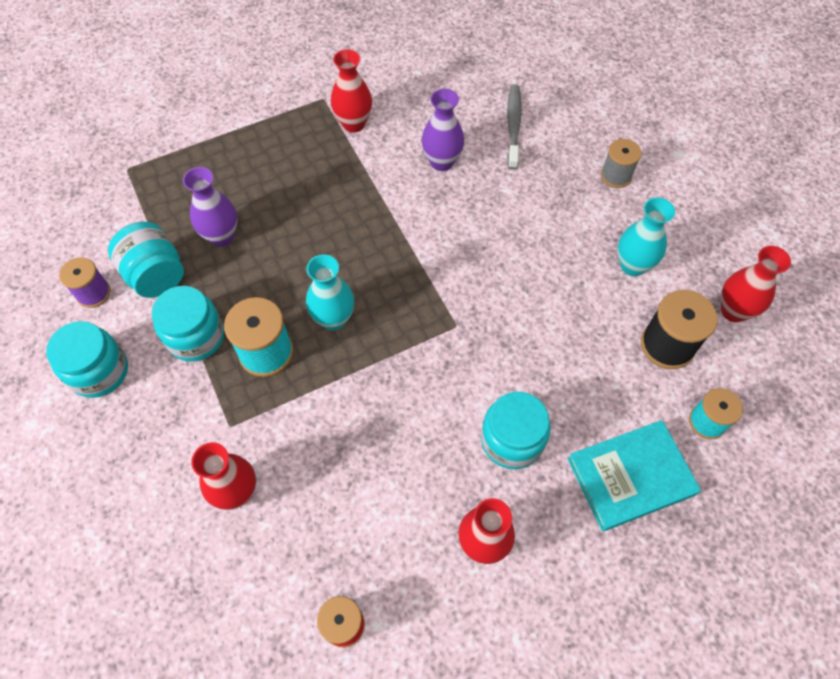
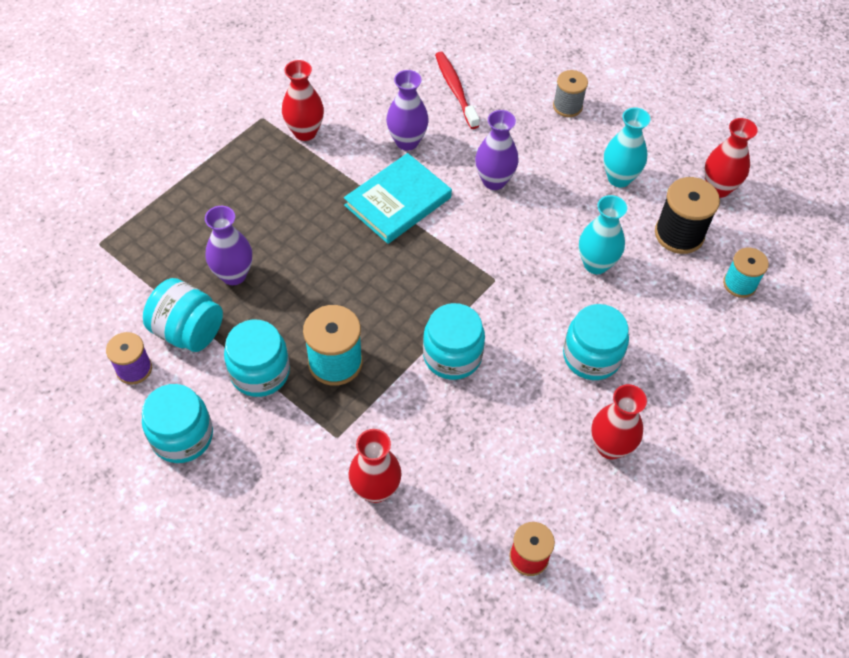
camera: 25 degrees left, 5 degrees down
turquoise vase [306,254,354,331] -> turquoise vase moved to [579,195,627,274]
grey toothbrush [507,84,522,170] -> red toothbrush [435,52,479,129]
turquoise book [568,420,701,531] -> turquoise book moved to [344,153,452,244]
none -> turquoise jar [423,303,485,380]
none -> purple vase [475,110,519,190]

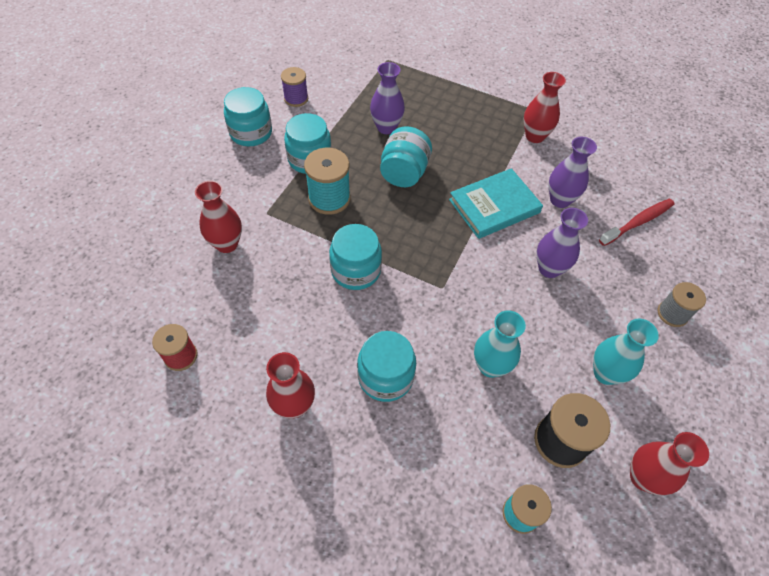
camera: 75 degrees right, 0 degrees up
turquoise jar [143,278,223,352] -> turquoise jar moved to [380,126,432,187]
turquoise book [344,153,452,244] -> turquoise book turned 60 degrees counterclockwise [449,168,543,239]

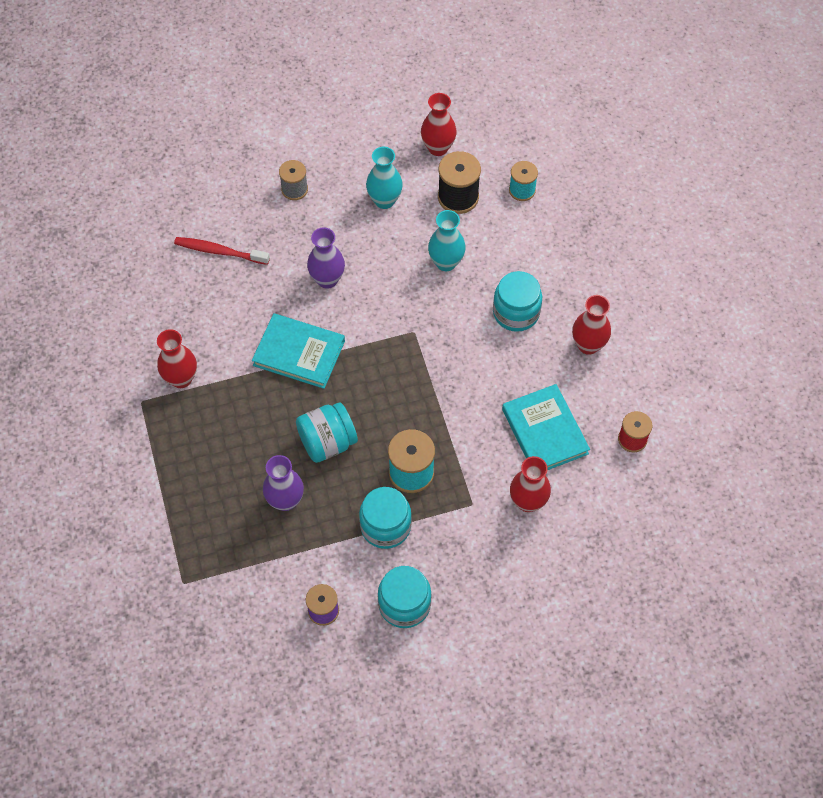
camera: 130 degrees left, 5 degrees up
turquoise jar [329,224,382,290] -> none
purple vase [549,137,597,208] -> none
none -> turquoise book [502,384,590,470]

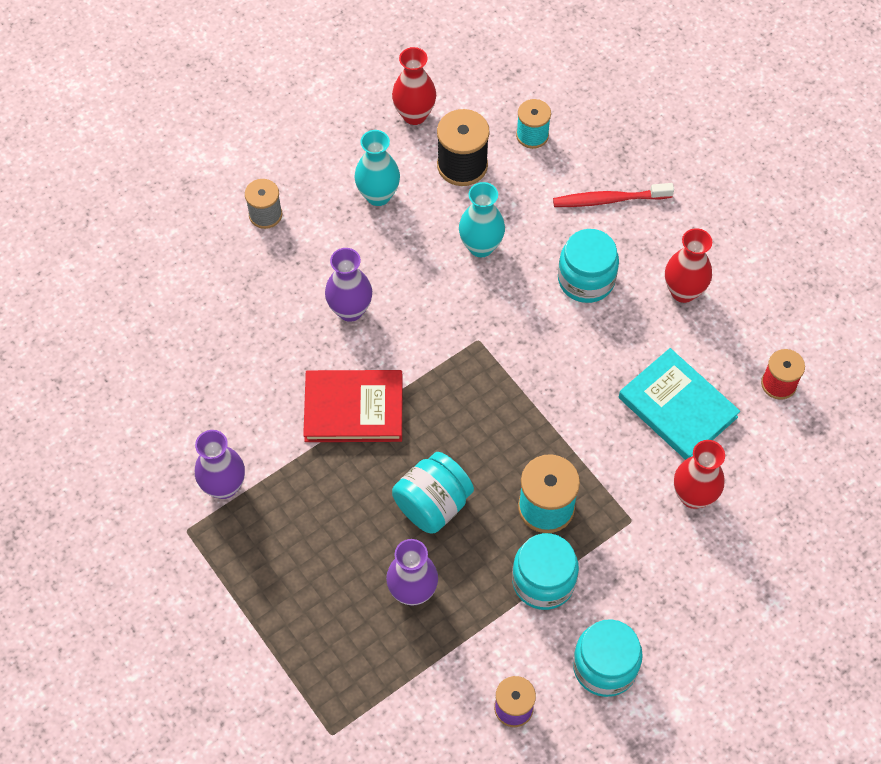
camera: 20 degrees left, 0 degrees up
red vase [157,329,197,388] -> purple vase [195,430,245,499]
red toothbrush [174,237,270,265] -> red toothbrush moved to [553,183,674,207]
turquoise book [252,313,345,389] -> red book [303,370,403,442]

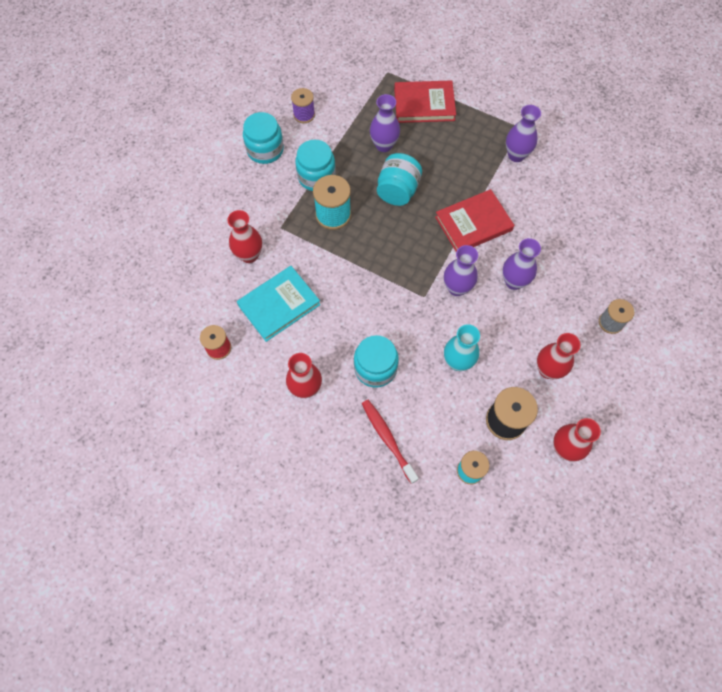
camera: 155 degrees right, 5 degrees up
turquoise vase [354,130,400,206] -> red vase [537,333,581,379]
red toothbrush [553,183,674,207] -> red toothbrush turned 90 degrees counterclockwise [362,400,419,484]
turquoise book [619,348,740,460] -> turquoise book turned 60 degrees counterclockwise [237,266,321,342]
none -> red book [394,81,456,123]
none -> purple vase [444,245,478,296]

